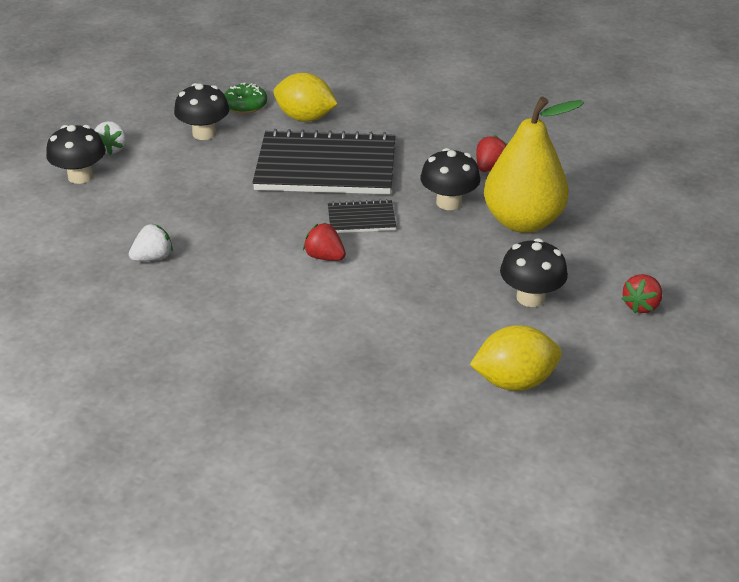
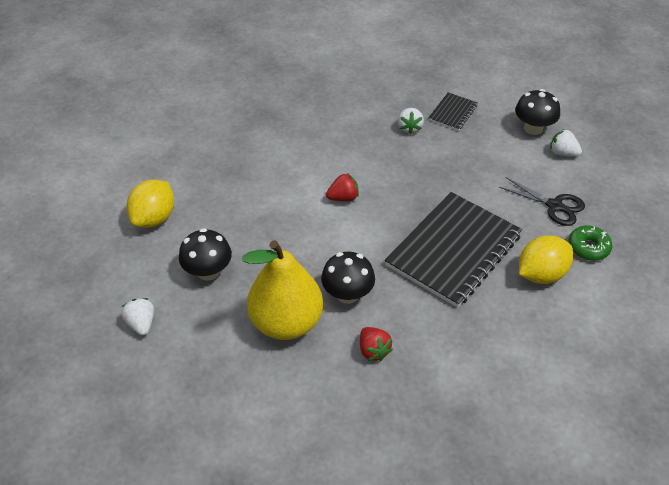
camera: 125 degrees right, 10 degrees up
black mushroom [174,83,229,140] -> black scissors [499,177,585,226]
black notebook [328,199,396,233] -> black notebook moved to [428,92,478,131]
red strawberry [622,274,663,313] -> white strawberry [121,298,154,336]

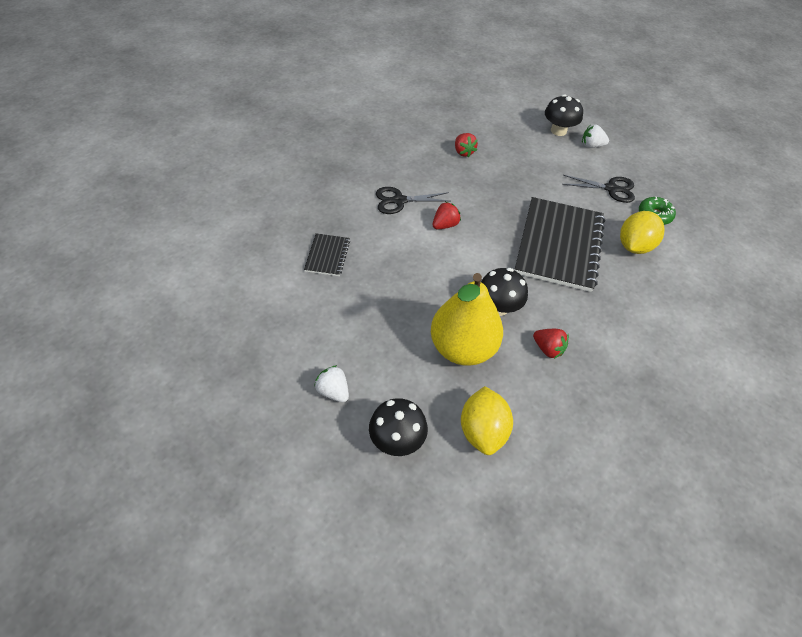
camera: 25 degrees left, 5 degrees up
yellow lemon [126,180,174,228] -> yellow lemon moved to [461,386,513,455]
black mushroom [179,228,232,281] -> black mushroom moved to [369,398,428,456]
white strawberry [398,108,424,134] -> red strawberry [455,133,478,157]
black notebook [428,92,478,131] -> black notebook moved to [304,233,350,276]
none -> black scissors [376,187,449,214]

